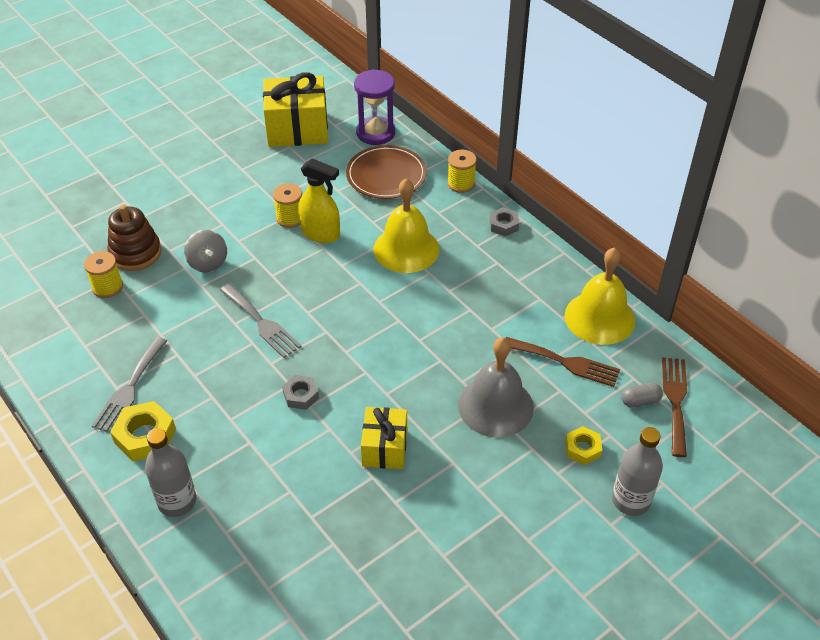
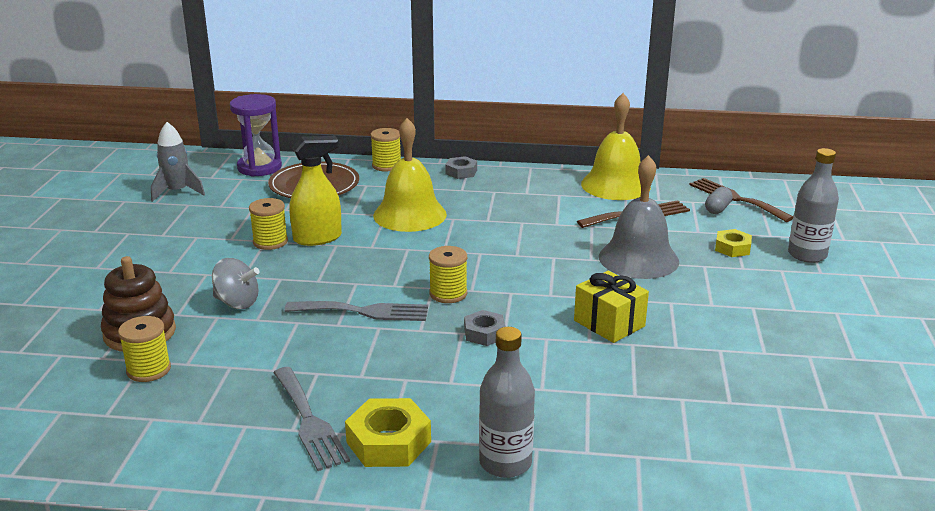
camera: 45 degrees left, 20 degrees down
yellow gift [263,72,328,147] -> grey rocket [151,122,205,202]
none -> yellow spool [429,246,467,303]

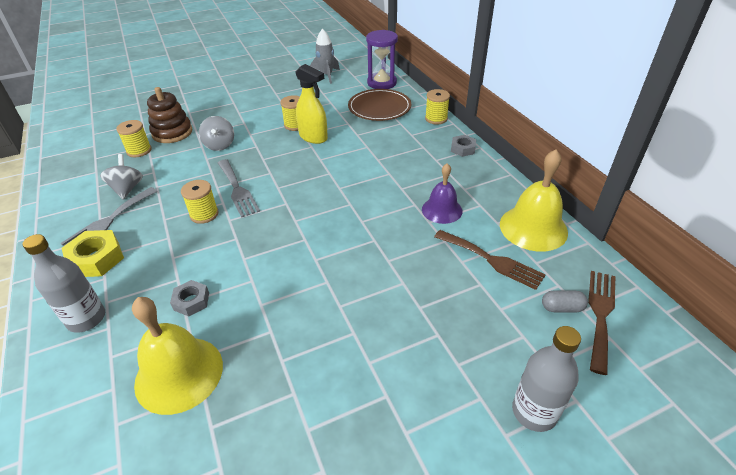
camera: 60 degrees right, 15 degrees up
yellow bell [373,118,447,232] -> yellow bell moved to [132,297,223,415]
yellow spool [429,246,467,303] -> yellow spool moved to [181,180,218,224]
grey nut [464,310,505,346] -> grey nut moved to [170,280,209,316]
yellow gift [574,271,649,343] -> none
grey bell [599,155,679,279] -> none
yellow nut [715,229,752,257] -> none
none -> grey spinning top [100,154,143,199]
none -> purple bell [422,163,462,224]

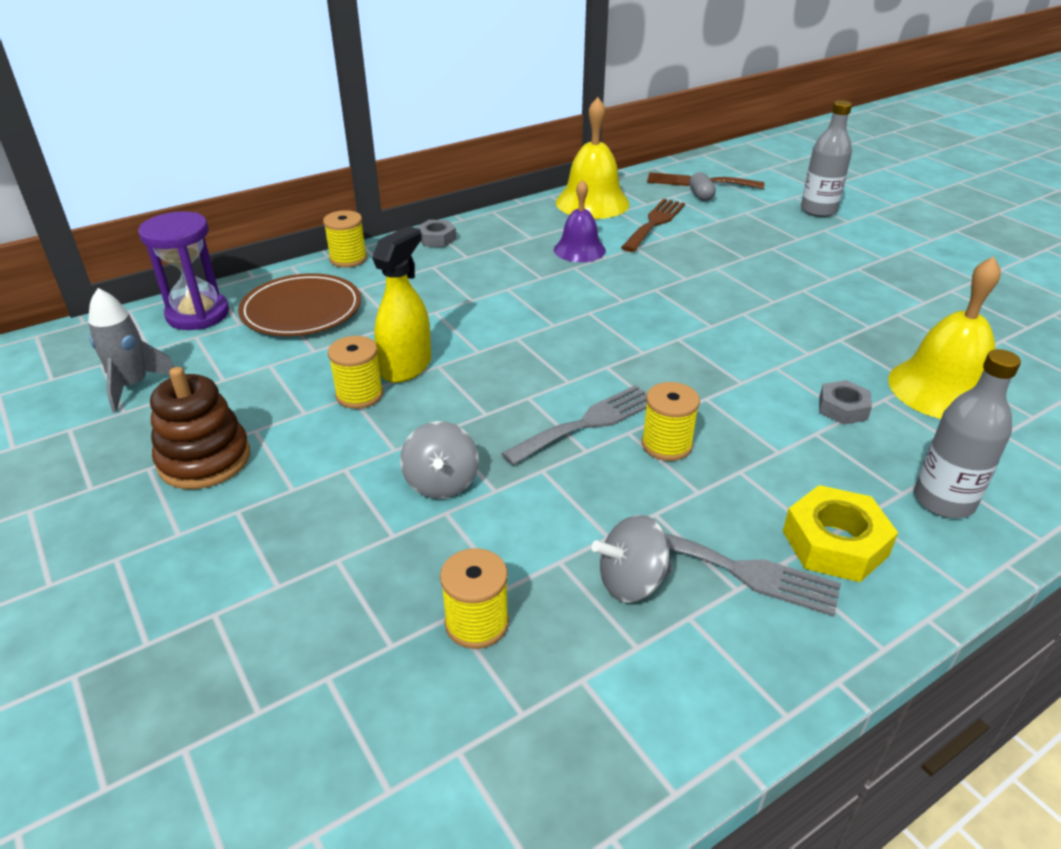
camera: 100 degrees left, 5 degrees down
brown stacking toy [147,87,192,143] -> brown stacking toy moved to [150,367,250,489]
grey spinning top [199,116,234,151] -> grey spinning top turned 105 degrees clockwise [400,421,479,499]

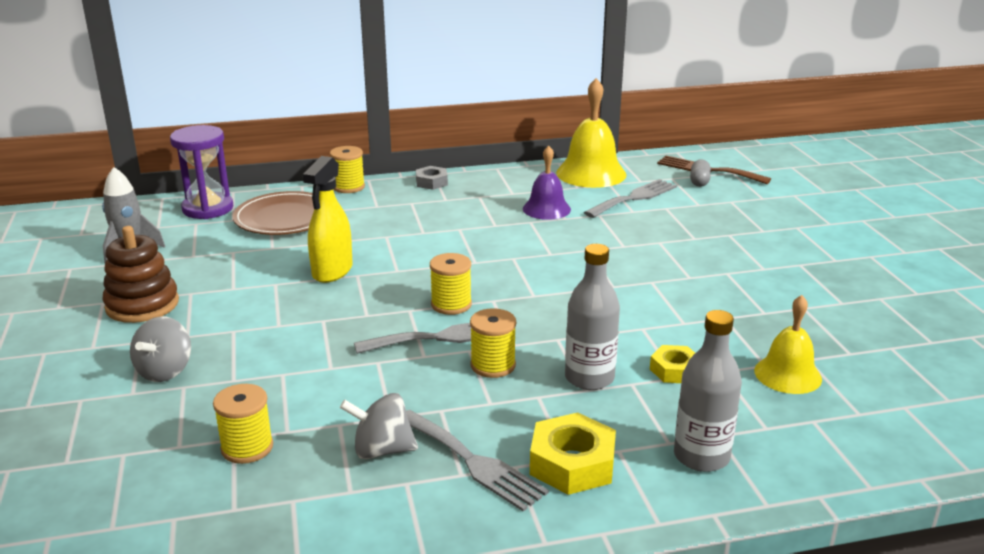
camera: 20 degrees right, 10 degrees down
yellow spool [328,336,383,409] -> yellow spool moved to [430,253,472,315]
yellow spray bottle [372,226,431,383] -> yellow spray bottle turned 150 degrees clockwise [302,156,353,283]
grey spinning top [400,421,479,499] -> grey spinning top moved to [130,317,191,382]
brown fork [621,199,685,252] -> grey fork [584,179,677,218]
grey bottle [801,100,852,217] -> grey bottle moved to [565,244,620,390]
grey nut [819,380,872,425] -> yellow nut [650,345,695,383]
yellow bell [888,256,1001,419] -> yellow bell [754,295,822,394], size x0.64

